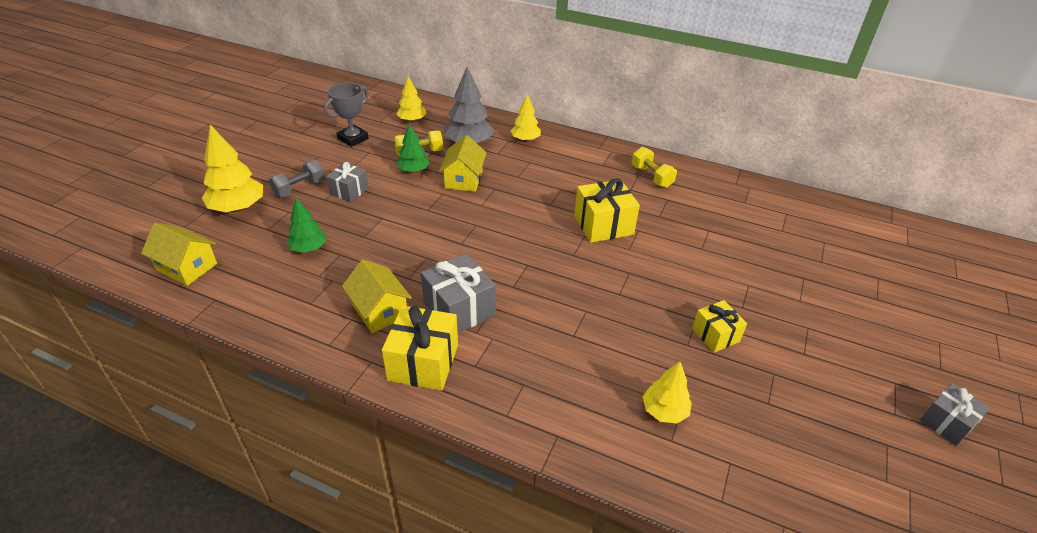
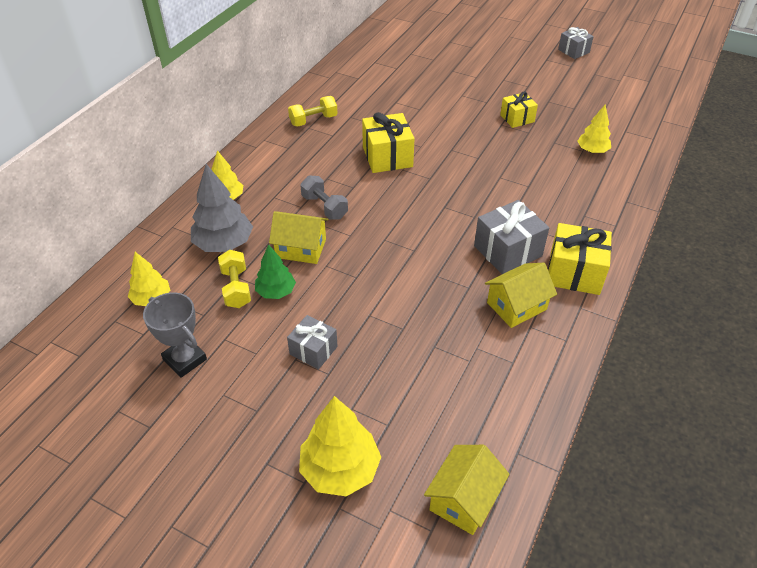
camera: 85 degrees left, 5 degrees up
grey dumbbell [269,160,325,197] -> grey dumbbell moved to [300,175,348,219]
green tree [286,198,326,253] -> none

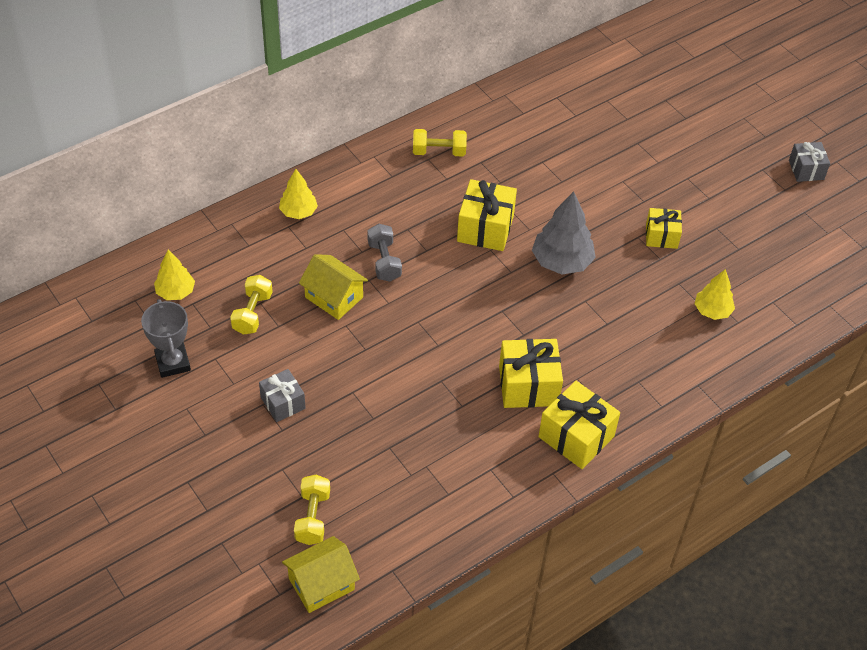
camera: 25 degrees right, 5 degrees up
grey tree [191,164,253,252] -> grey tree moved to [532,191,596,274]
green tree [255,244,296,299] -> none
yellow tree [299,396,381,496] -> none
grey gift [474,200,549,274] -> yellow gift [499,339,563,408]
yellow house [485,263,557,328] -> none
none -> yellow dumbbell [294,475,330,545]

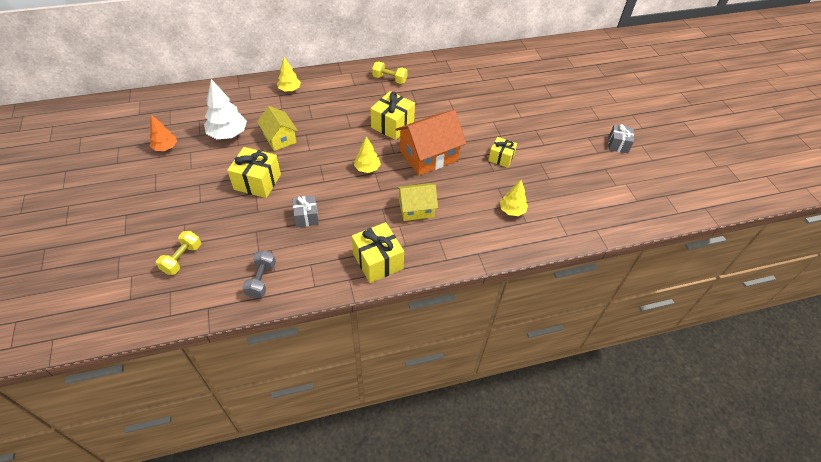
camera: 20 degrees right, 0 degrees up
grey trophy [141,299,191,378] -> orange tree [149,115,177,151]
yellow tree [154,250,195,300] -> yellow tree moved to [354,137,381,173]
yellow dumbbell [230,275,273,335] -> white tree [204,79,247,139]
grey gift [259,369,306,422] -> grey gift moved to [292,195,319,227]
yellow house [282,536,360,613] -> yellow house moved to [397,183,438,221]
grey dumbbell [367,224,402,282] -> grey dumbbell moved to [242,250,276,298]
yellow gift [499,339,563,408] -> yellow gift moved to [227,147,281,198]
grey tree [532,191,596,274] -> orange house [396,110,466,175]

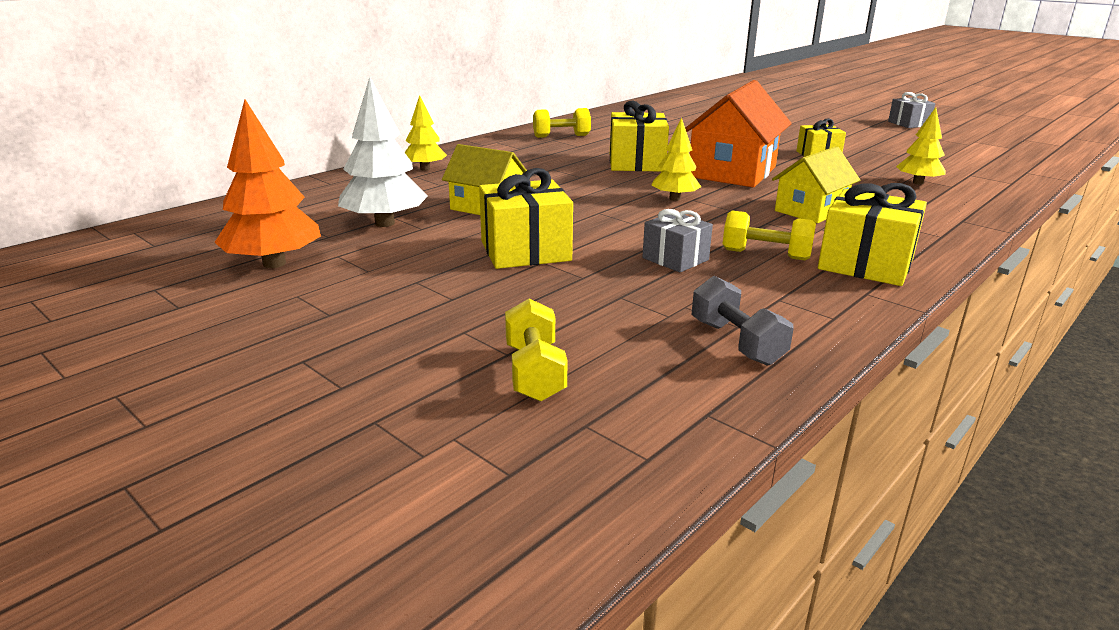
camera: 30 degrees left, 25 degrees down
orange tree [149,115,177,151] -> orange tree [214,99,321,268], size x1.61
none -> yellow dumbbell [723,211,816,260]

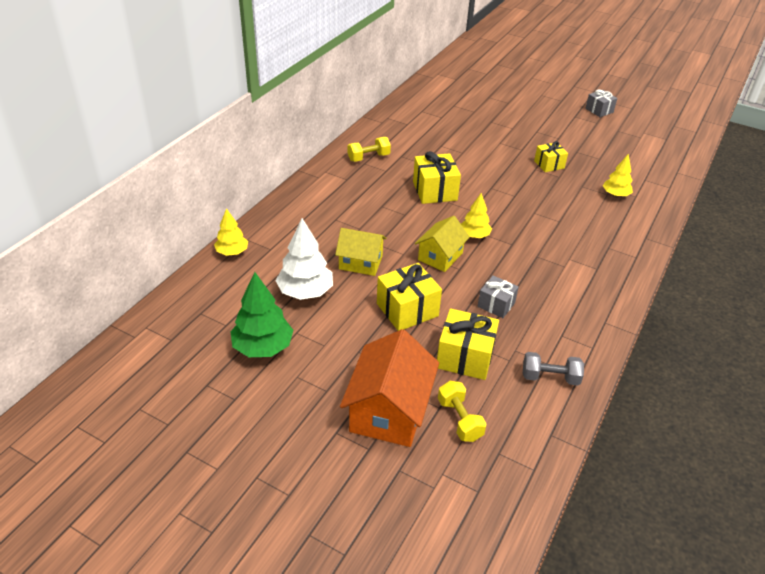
camera: 15 degrees left, 15 degrees up
orange tree [214,99,321,268] -> green tree [230,272,293,357]
yellow tree [405,95,447,171] -> yellow tree moved to [214,208,248,256]
orange house [685,80,792,187] -> orange house moved to [340,329,439,447]
grey dumbbell [692,276,794,366] -> grey dumbbell turned 45 degrees counterclockwise [523,352,584,385]
yellow dumbbell [723,211,816,260] -> none
yellow house [772,146,860,223] -> yellow house moved to [415,216,470,272]
yellow gift [818,183,927,286] -> yellow gift moved to [437,308,499,380]

